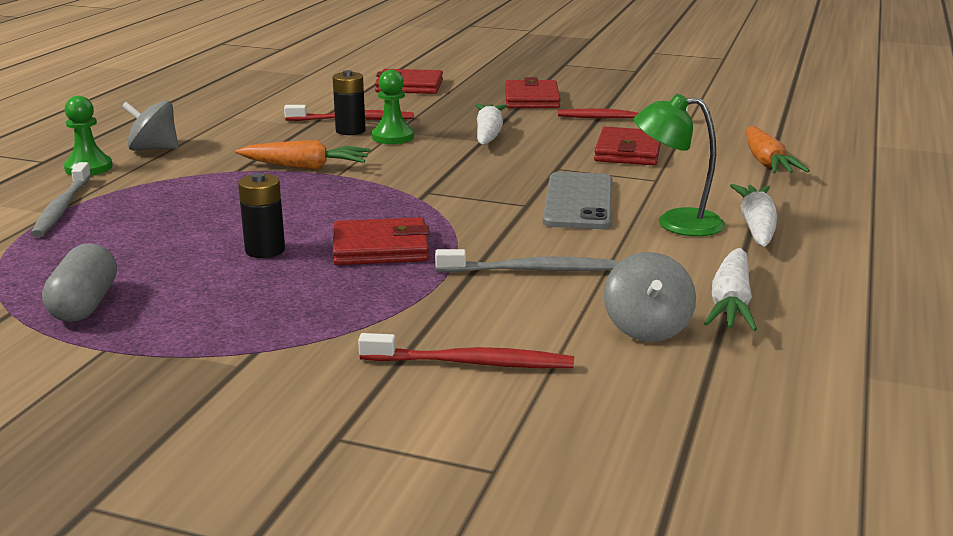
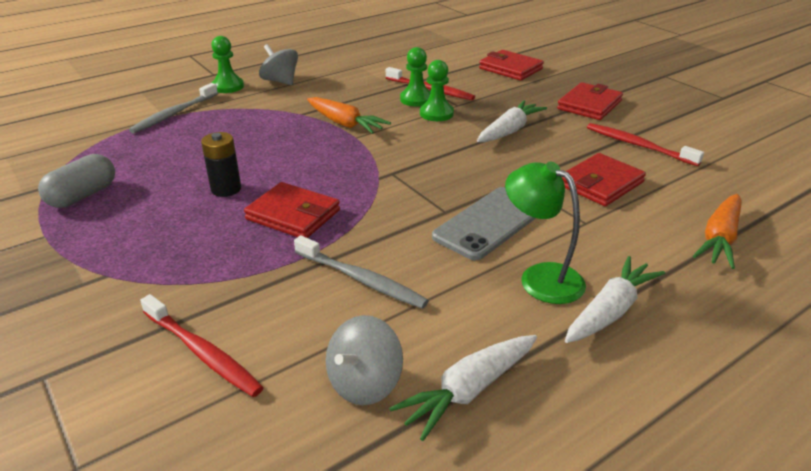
camera: 35 degrees right, 10 degrees up
black battery [333,70,366,135] -> green pawn [400,47,430,107]

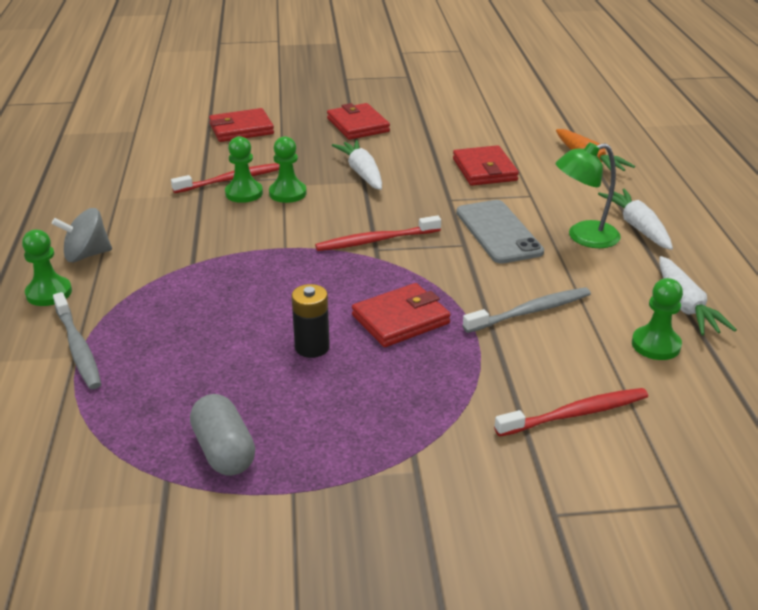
camera: 60 degrees left, 0 degrees up
orange carrot [307,97,391,134] -> none
grey spinning top [326,315,403,405] -> green pawn [632,278,683,360]
red toothbrush [587,123,704,166] -> red toothbrush moved to [315,215,441,251]

